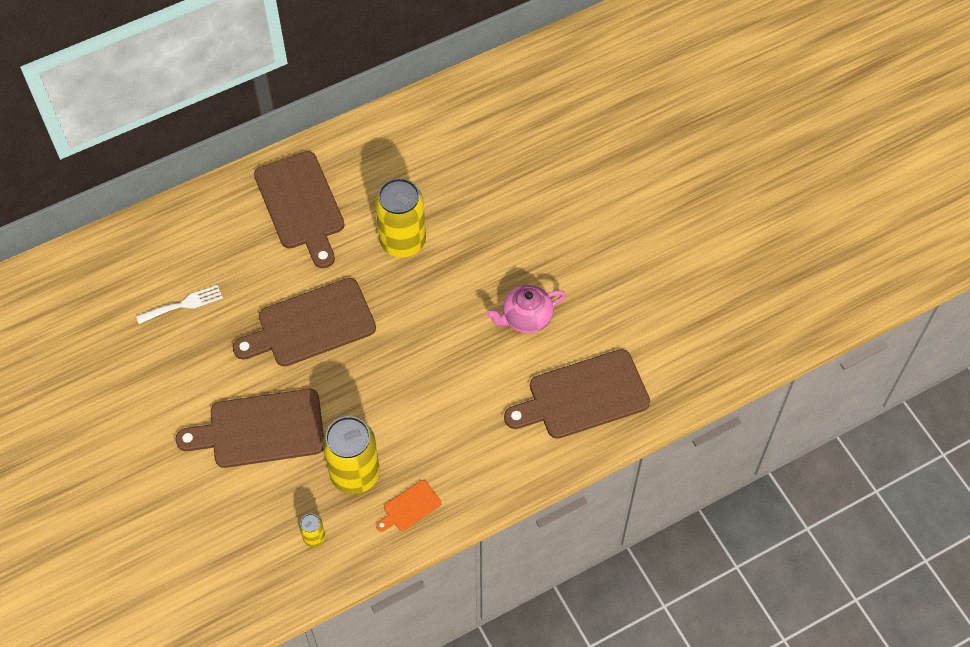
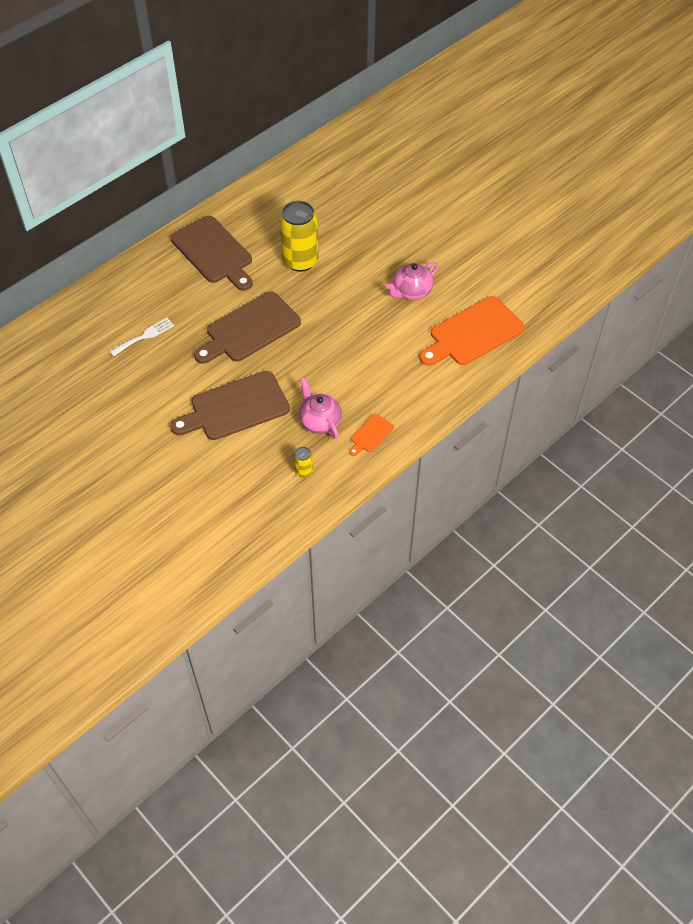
camera: 15 degrees left, 5 degrees down
yellow can [323,416,380,494] -> pink teapot [299,377,342,439]
brown cutting board [504,349,650,439] -> orange cutting board [420,296,525,366]

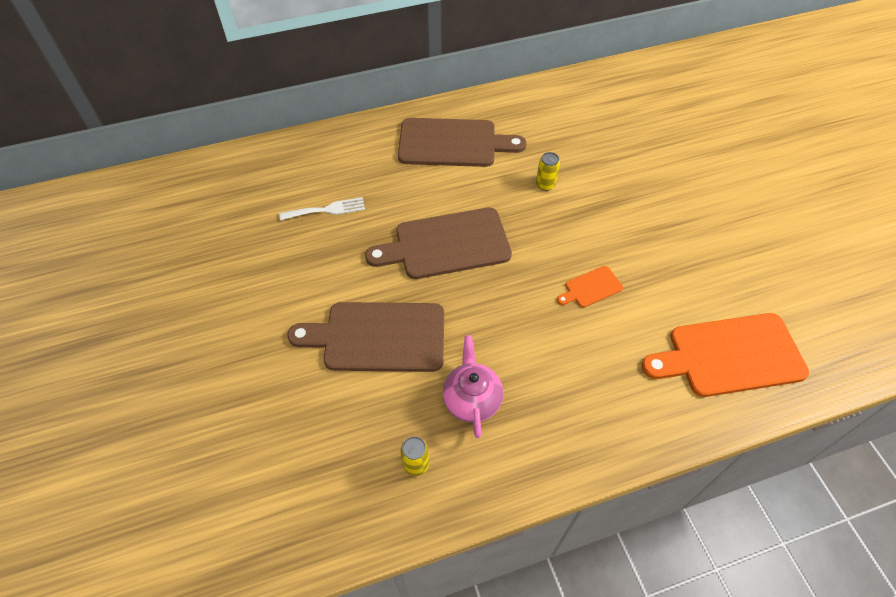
camera: 25 degrees right, 0 degrees up
brown cutting board [170,216,253,291] -> brown cutting board turned 75 degrees counterclockwise [398,118,527,167]
yellow can [279,201,319,272] -> yellow can [536,152,560,191], size x0.44
orange cutting board [349,414,394,456] -> orange cutting board moved to [557,266,623,307]
pink teapot [386,262,438,300] -> none

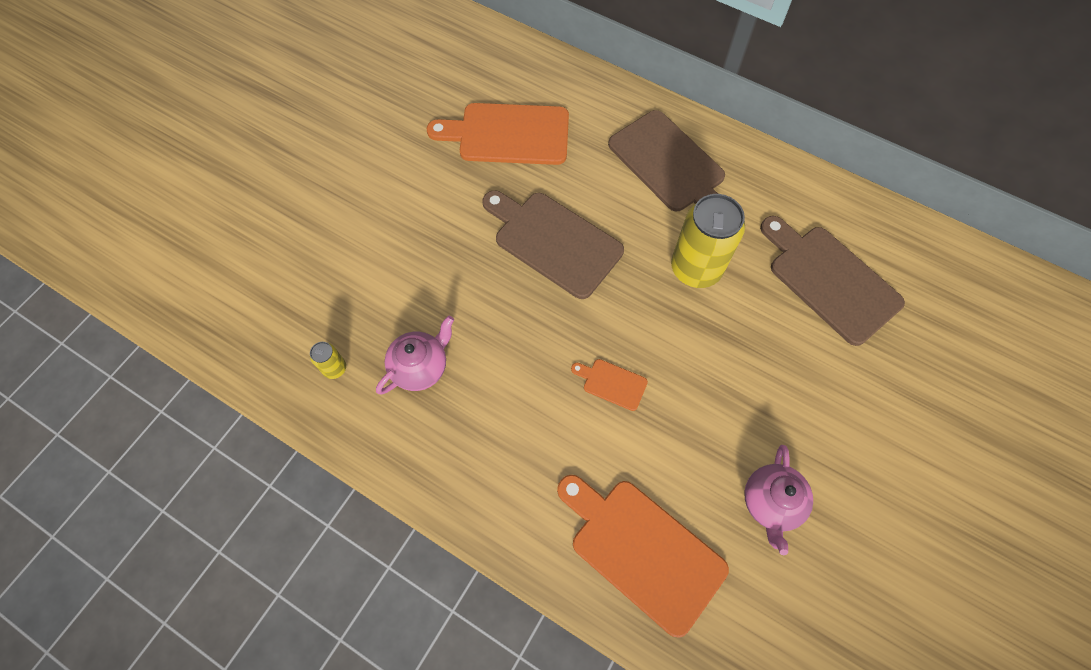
camera: 50 degrees right, 10 degrees up
white fork [279,197,365,220] -> orange cutting board [427,103,569,165]
brown cutting board [287,302,444,372] -> brown cutting board moved to [760,216,905,346]
yellow can [536,152,560,191] -> yellow can [671,194,745,288], size x2.26
none -> pink teapot [744,445,813,555]

